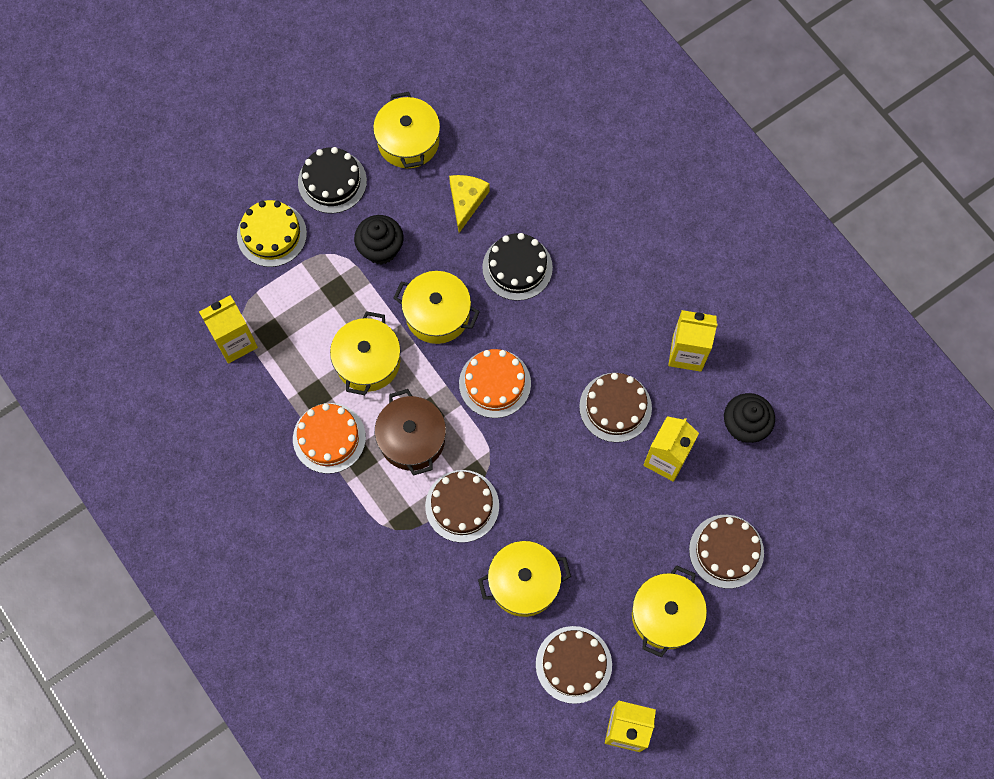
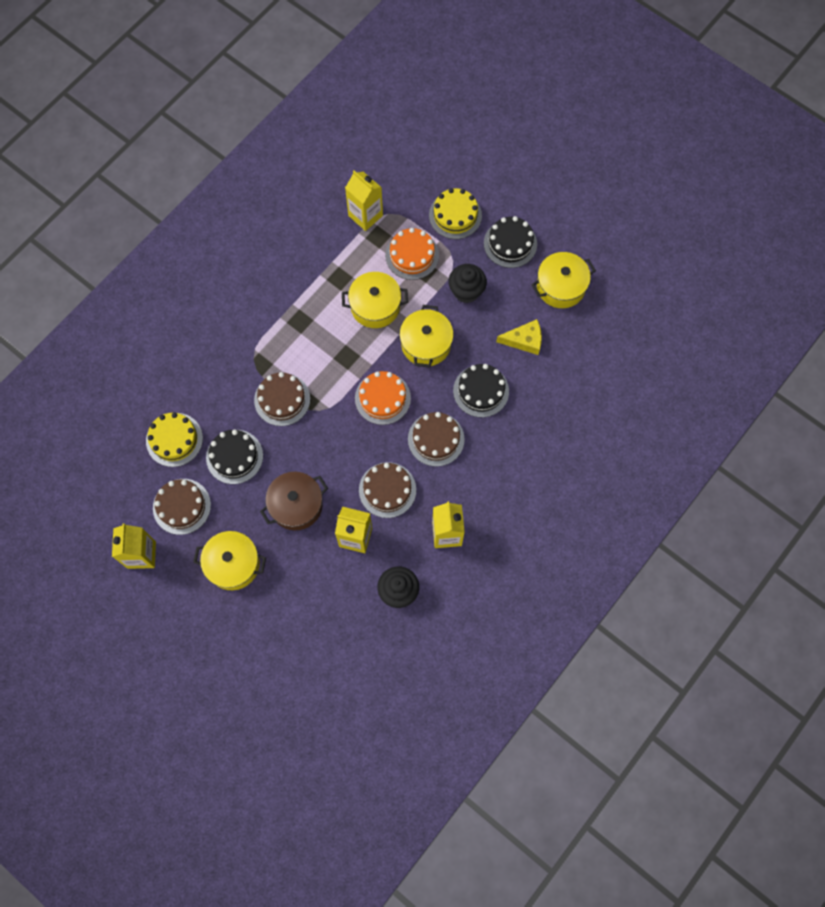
camera: 75 degrees right, 0 degrees up
orange cake [293,403,366,474] -> orange cake moved to [385,228,439,280]
brown pot [375,389,446,476] -> brown pot moved to [260,472,328,530]
yellow pot [478,541,571,617] -> black cake [206,430,263,484]
brown cake [689,515,764,589] -> brown cake moved to [408,412,465,467]
none -> yellow cake [146,412,203,467]

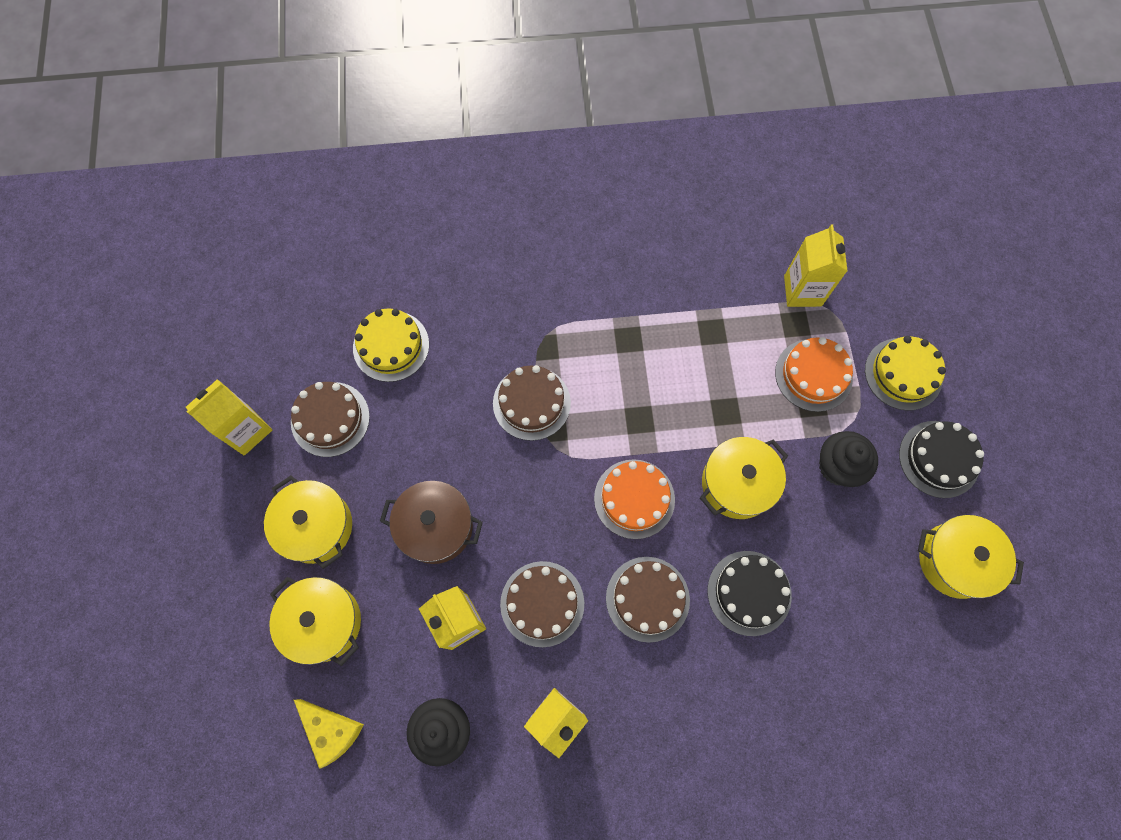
camera: 45 degrees right, 0 degrees up
black cake [206,430,263,484] -> none
yellow pot [342,272,408,328] -> yellow pot moved to [269,577,361,666]
yellow cheese [496,319,542,355] -> yellow cheese moved to [294,699,364,769]

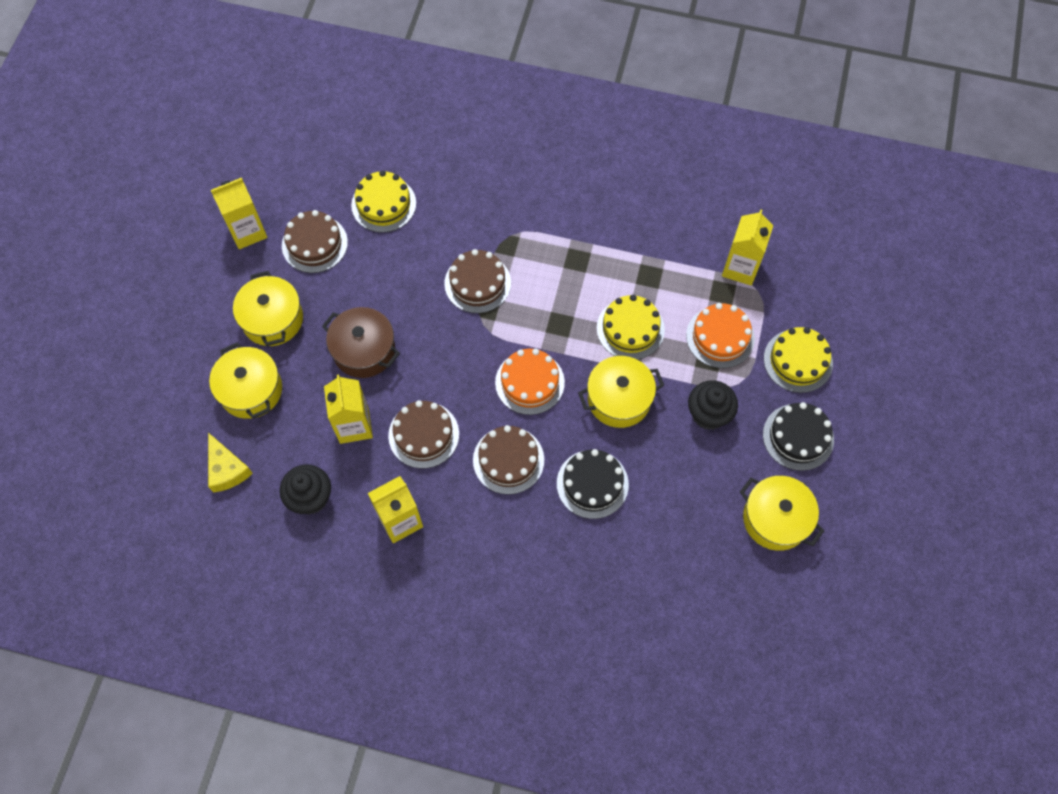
camera: 20 degrees right, 5 degrees down
none -> yellow cake [597,295,665,360]

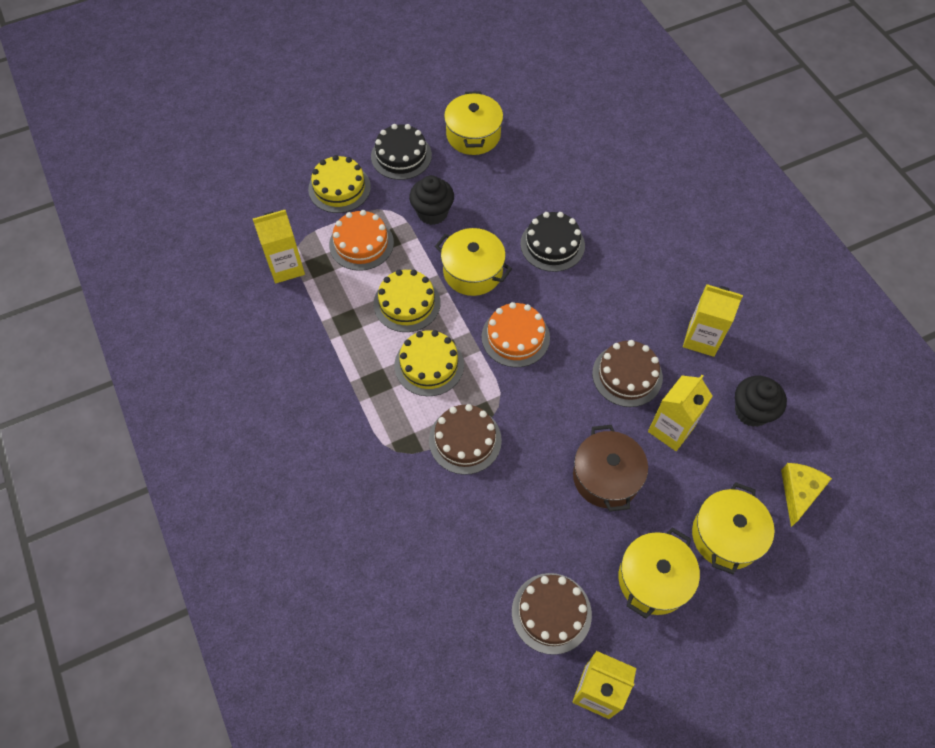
camera: 130 degrees left, 5 degrees down
yellow cake [351,170,416,233] -> yellow cake moved to [395,330,464,396]
brown cake [473,425,544,495] -> none

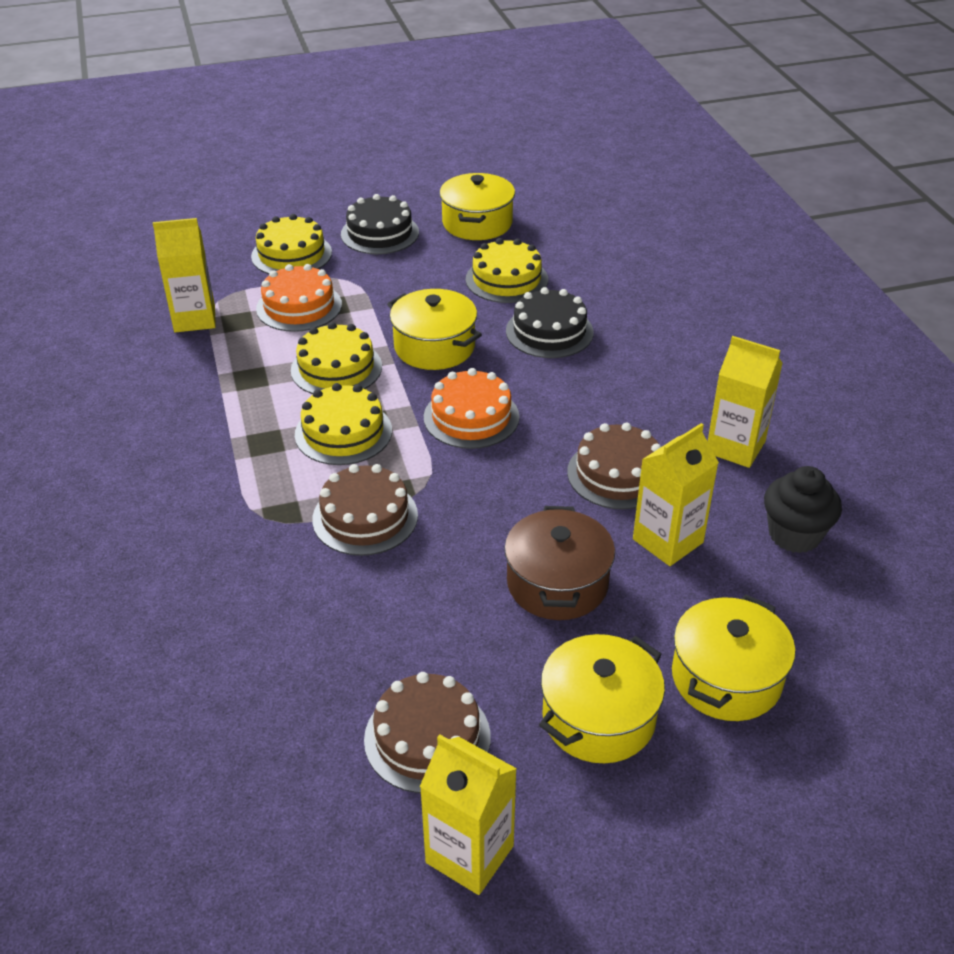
camera: 10 degrees right, 20 degrees down
black cupcake [409,175,454,225] -> none
yellow cheese [781,463,832,527] -> none
none -> yellow cake [466,238,548,303]

